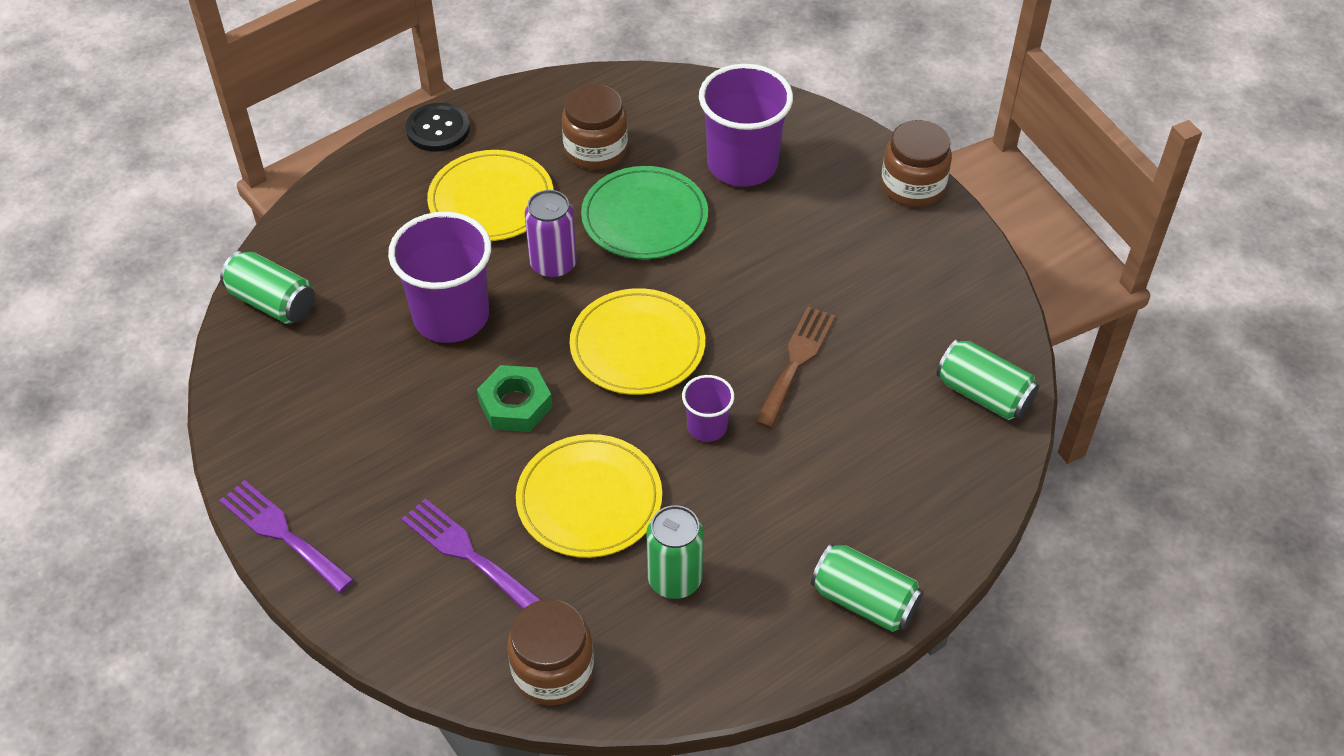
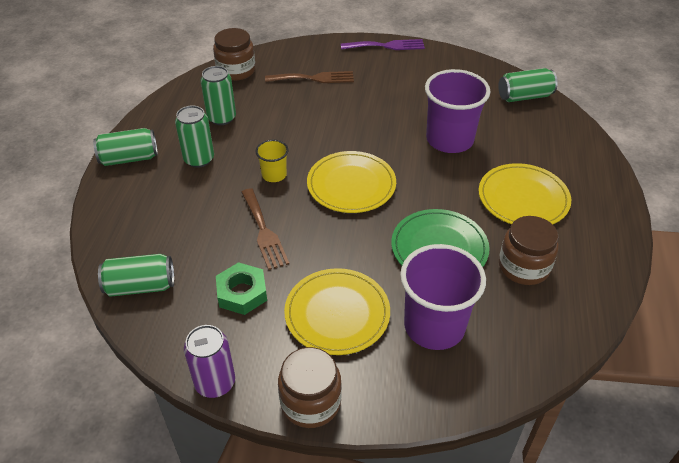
camera: 135 degrees right, 5 degrees down
purple fork [402,498,541,609] -> brown fork [265,71,354,83]
black button [406,103,470,152] -> none
green nut [477,365,552,432] -> green nut moved to [216,262,267,315]
yellow plate [516,434,662,558] -> yellow plate moved to [284,268,390,355]
purple can [525,190,577,278] -> purple can moved to [184,325,235,398]
purple cup [682,375,734,442] -> yellow cup [256,140,289,182]
none -> green can [175,105,214,168]

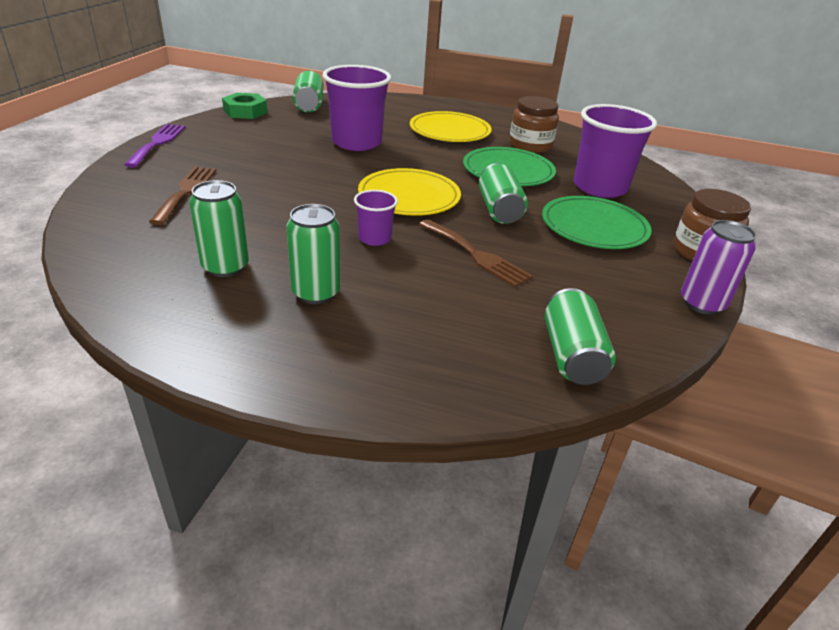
camera: 85 degrees left, 10 degrees down
green can [93,128,158,166] -> green can moved to [479,163,528,224]
brown jar [213,28,255,81] -> none
green nut [216,262,267,315] -> green nut moved to [222,93,267,119]
brown fork [241,188,289,270] -> brown fork turned 60 degrees clockwise [419,219,533,287]
yellow cup [256,140,289,182] -> purple cup [354,190,398,246]
yellow plate [284,268,390,355] -> green plate [542,196,652,249]

